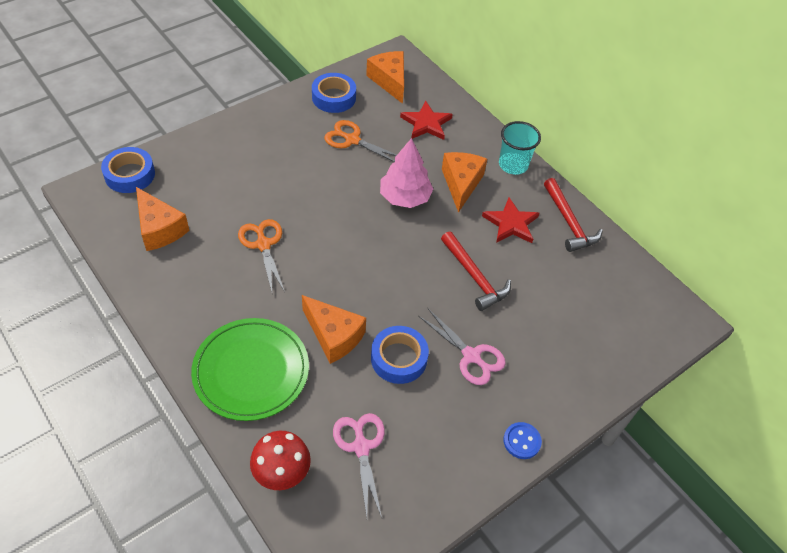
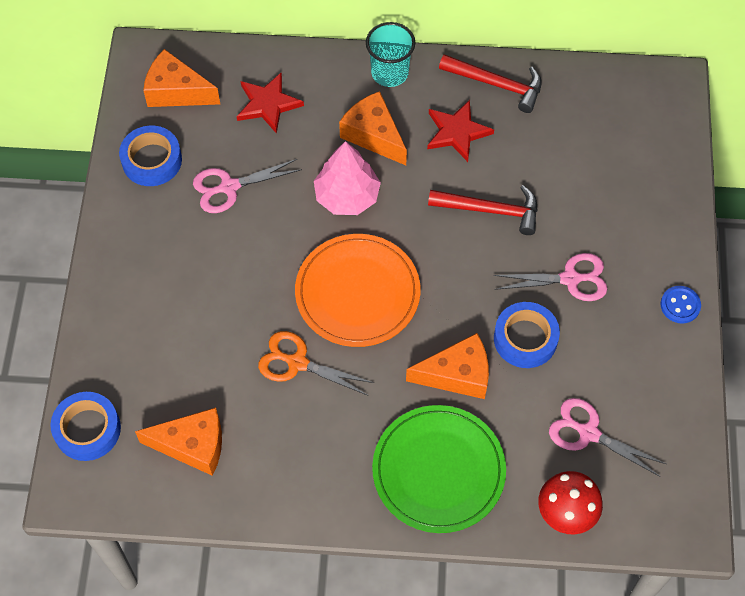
camera: 45 degrees left, 10 degrees up
orange scissors [324,120,397,162] -> pink scissors [193,159,302,213]
none -> orange plate [295,234,421,347]

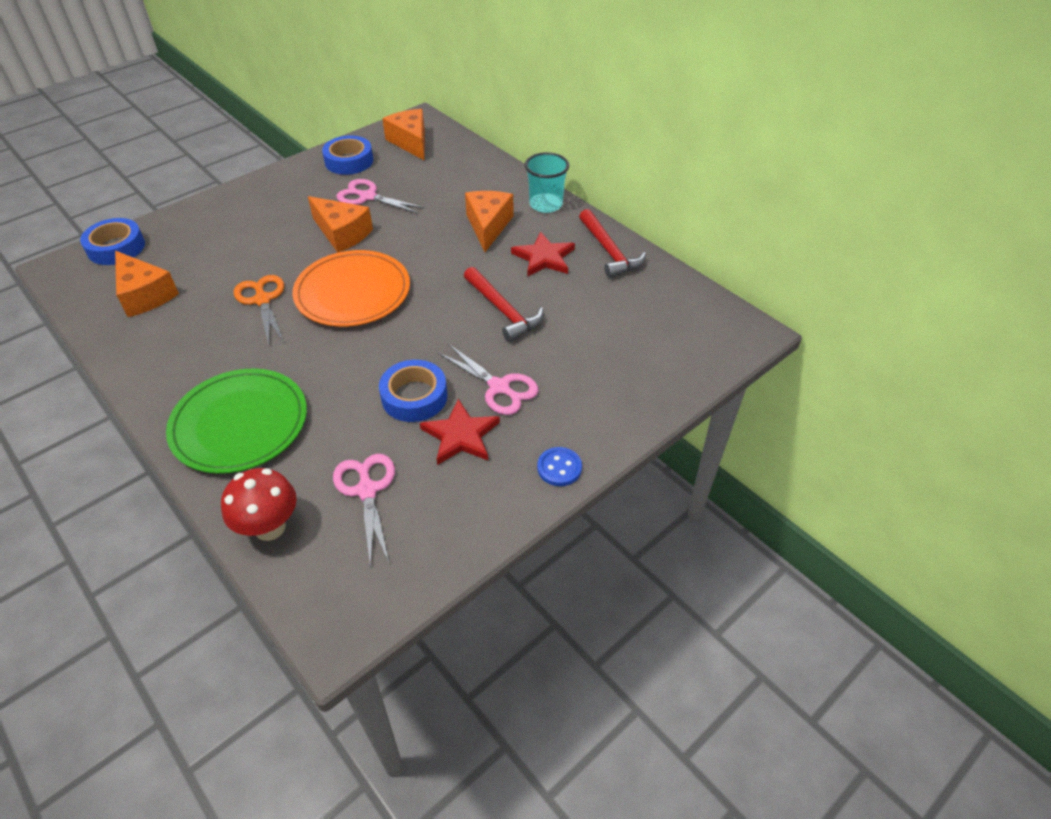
camera: 45 degrees right, 15 degrees down
red star [237,72,304,134] -> red star moved to [420,399,500,465]
pink tree [314,141,381,215] -> none
orange cheese [406,333,489,399] -> orange cheese moved to [308,196,373,253]

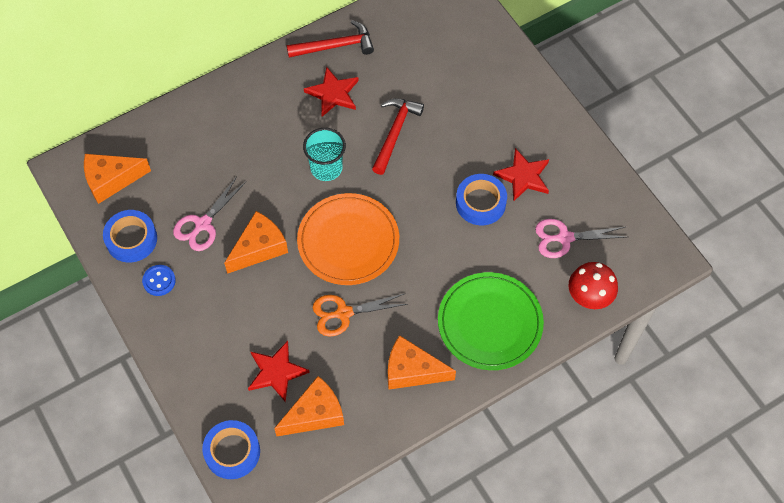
camera: 80 degrees left, 15 degrees up
pink scissors [438,344,539,415] -> none
red hammer [464,267,543,342] -> red hammer turned 45 degrees counterclockwise [372,98,424,175]
orange cheese [465,191,514,252] -> orange cheese moved to [388,335,456,390]
turquoise cup [525,152,569,213] -> turquoise cup moved to [303,128,346,181]
blue button [537,447,582,486] -> blue button moved to [142,265,176,296]
none -> red star [248,341,310,402]

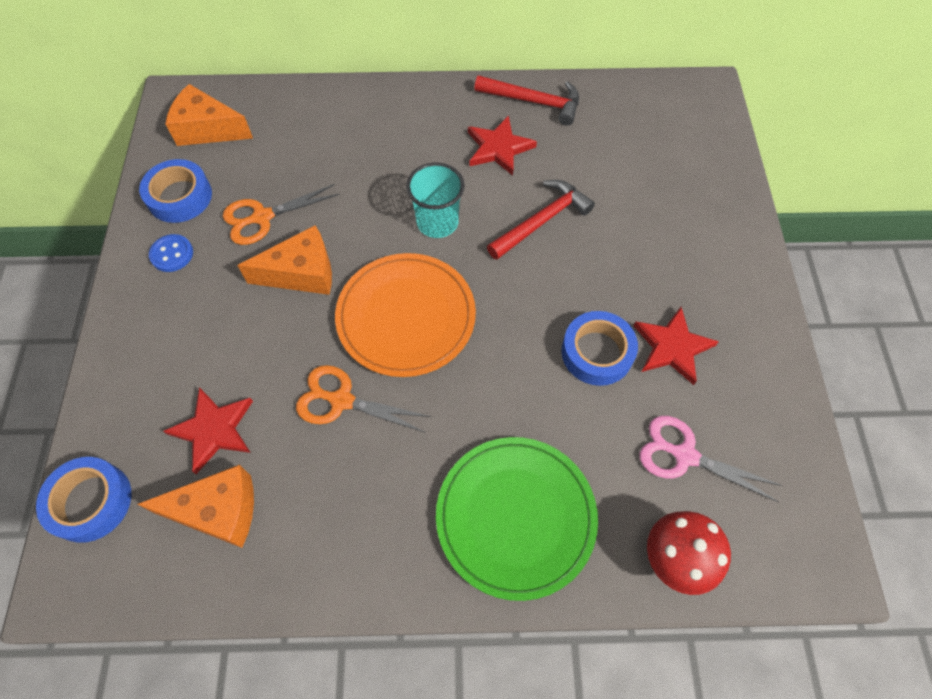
camera: 30 degrees right, 0 degrees up
pink scissors [173,177,246,251] -> orange scissors [223,184,340,245]
orange cheese [388,335,456,390] -> none

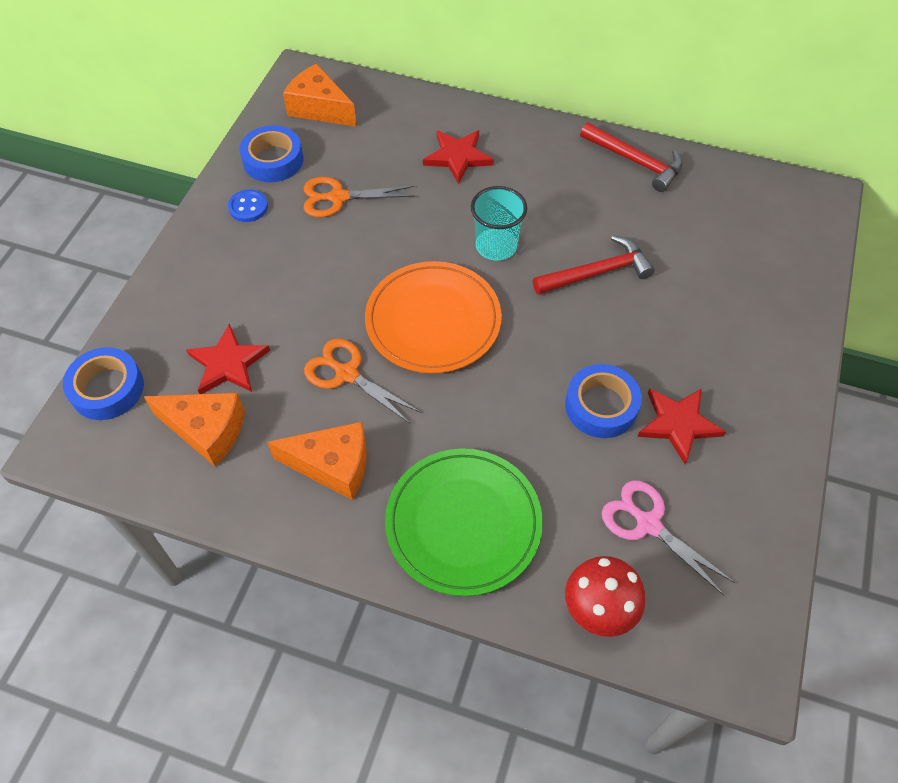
camera: 20 degrees right, 5 degrees down
orange cheese [237,225,332,295] -> orange cheese moved to [267,422,367,500]
red star [468,116,537,176] -> red star moved to [423,130,494,184]

